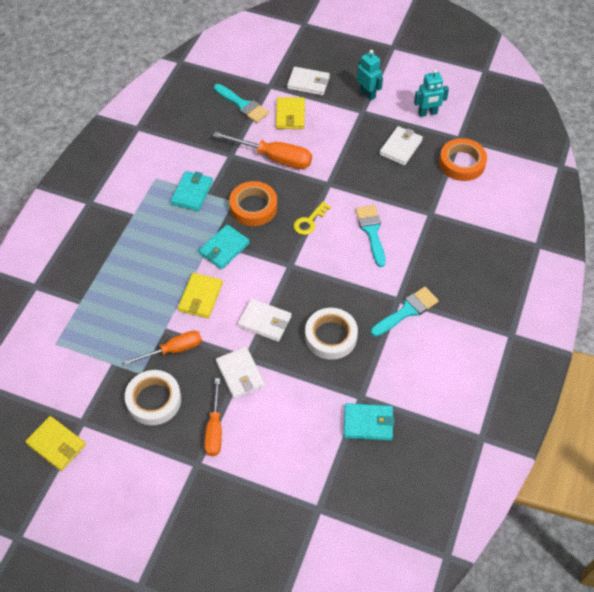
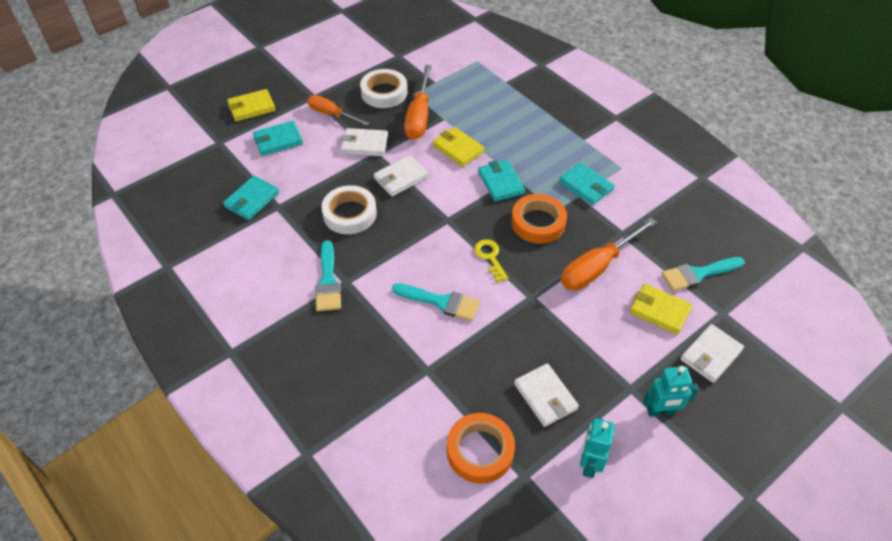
camera: 120 degrees right, 5 degrees down
yellow wallet [25,416,86,471] -> yellow wallet moved to [227,89,276,122]
orange screwdriver [124,330,202,366] -> orange screwdriver [404,65,431,140], size x1.50
none -> turquoise wallet [253,121,303,156]

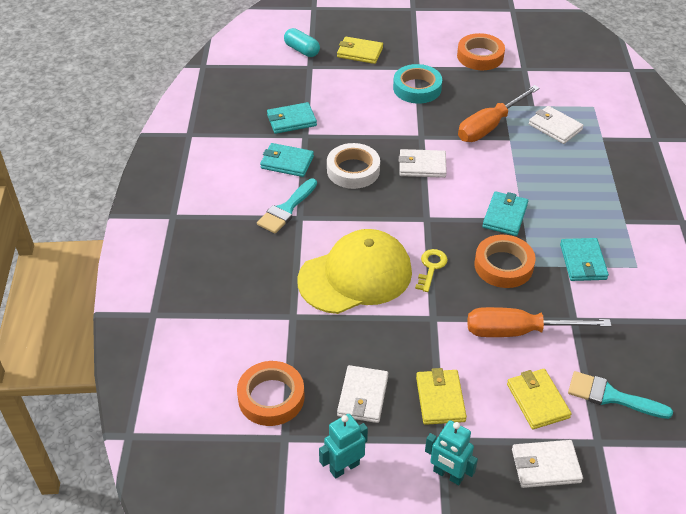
camera: 40 degrees right, 5 degrees down
turquoise wallet [253,121,303,156] -> turquoise wallet moved to [260,143,314,177]
orange screwdriver [307,95,369,126] -> turquoise tape [393,64,442,104]
white wallet [341,128,388,156] -> white wallet moved to [529,106,584,144]
white tape [360,69,407,108] -> none
turquoise brush [392,283,480,321] -> yellow cap [297,229,412,314]
yellow wallet [433,127,485,167] -> yellow wallet moved to [416,368,467,425]
none -> turquoise capsule [284,28,320,57]
none -> orange tape [457,33,505,70]

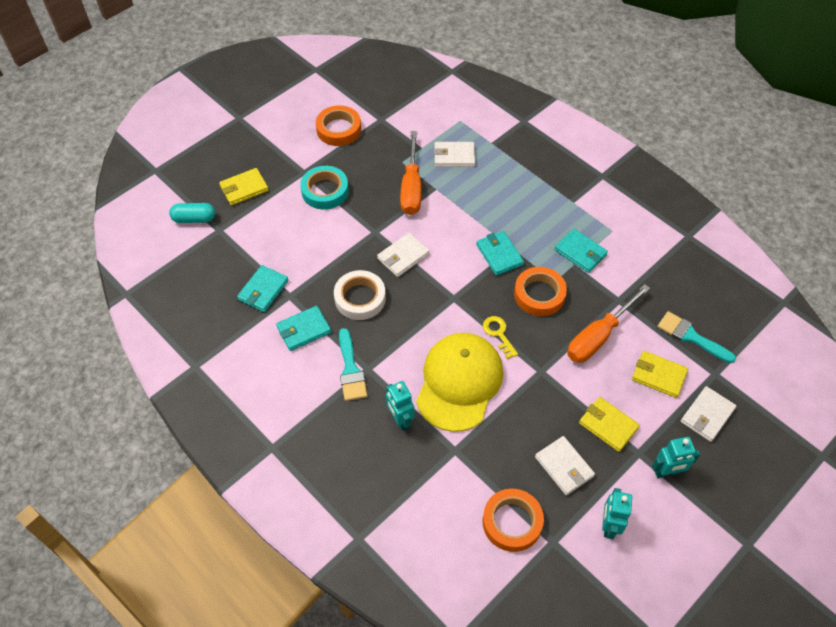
camera: 45 degrees left, 10 degrees up
turquoise brush [568,371,673,419] -> turquoise brush turned 60 degrees clockwise [657,311,736,363]
none -> turquoise robot [386,381,414,431]

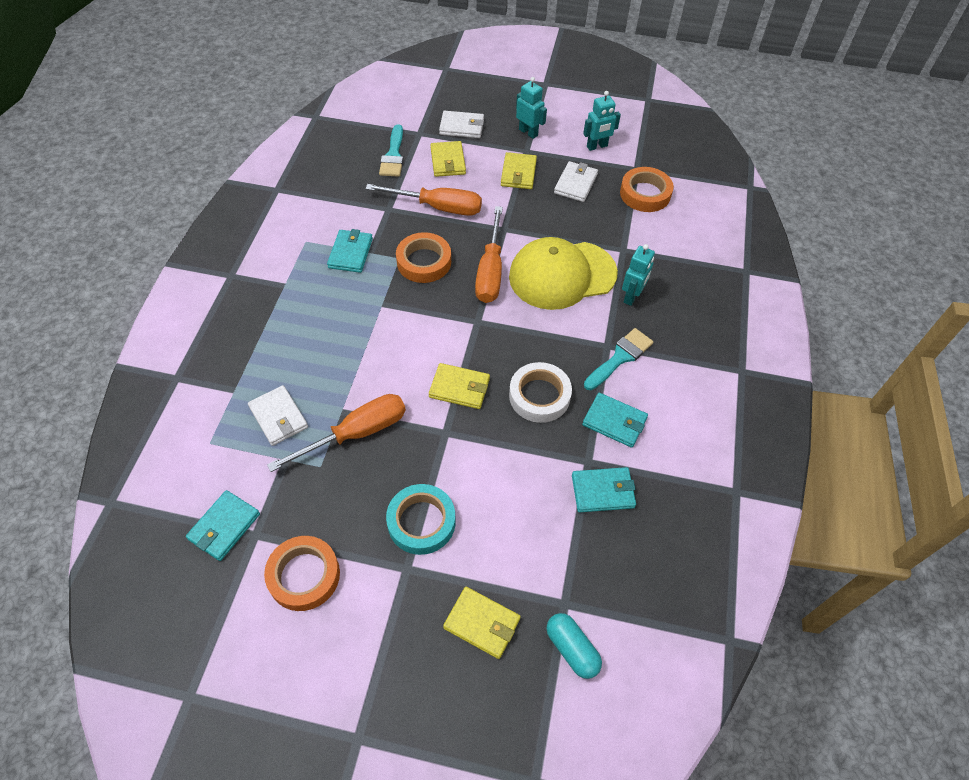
camera: 125 degrees left, 0 degrees up
white wallet [377,233,430,277] -> yellow wallet [429,363,490,409]
turquoise wallet [476,231,524,276] -> turquoise wallet moved to [186,490,260,561]
yellow key [483,316,518,359] -> orange screwdriver [475,206,503,303]

